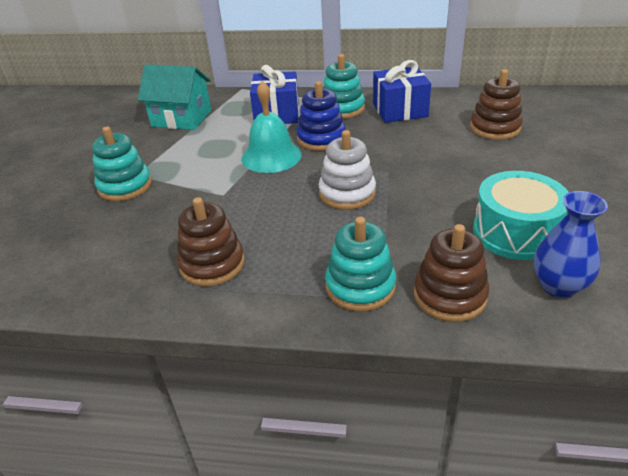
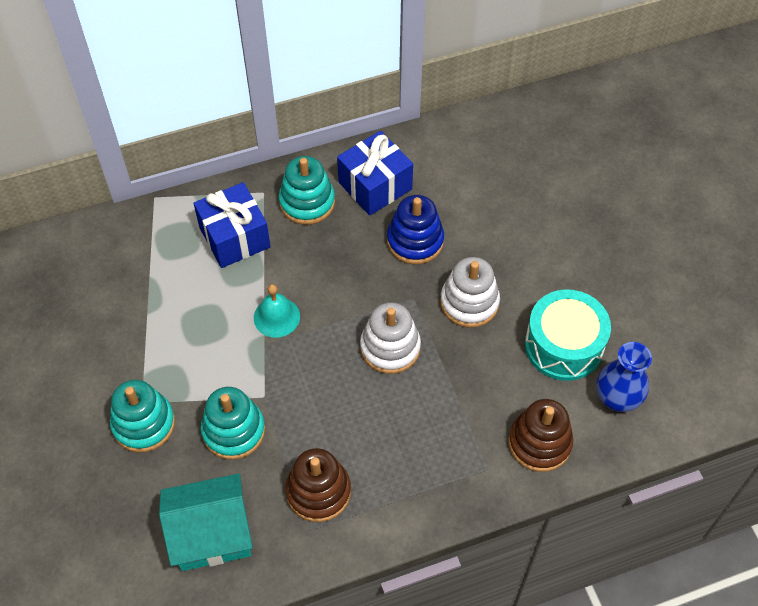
camera: 30 degrees left, 20 degrees up
turquoise house [138,64,211,130] -> turquoise house moved to [159,474,253,571]
turquoise bell [241,81,302,173] -> turquoise bell [254,284,300,338], size x0.66
blue stacking toy [296,81,346,151] -> blue stacking toy moved to [387,195,444,264]
turquoise stacking toy [325,217,396,312] -> turquoise stacking toy moved to [201,387,265,460]
brown stacking toy [470,69,523,140] -> none
none -> white stacking toy [440,257,500,328]

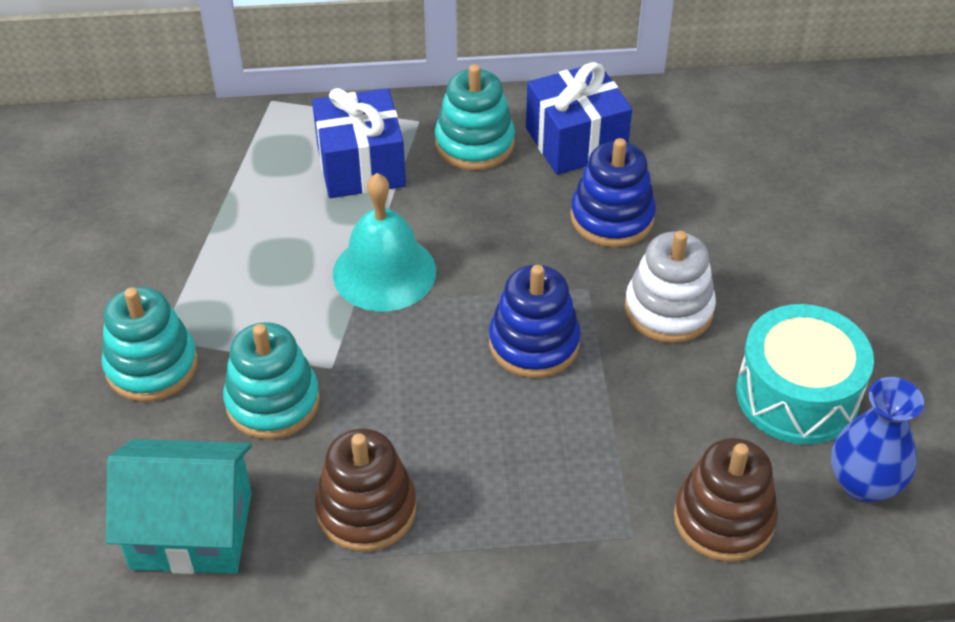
camera: 15 degrees right, 10 degrees down
turquoise bell [254,284,300,338] -> turquoise bell [333,173,436,311], size x1.52
white stacking toy [360,302,421,374] -> blue stacking toy [489,265,581,378]

